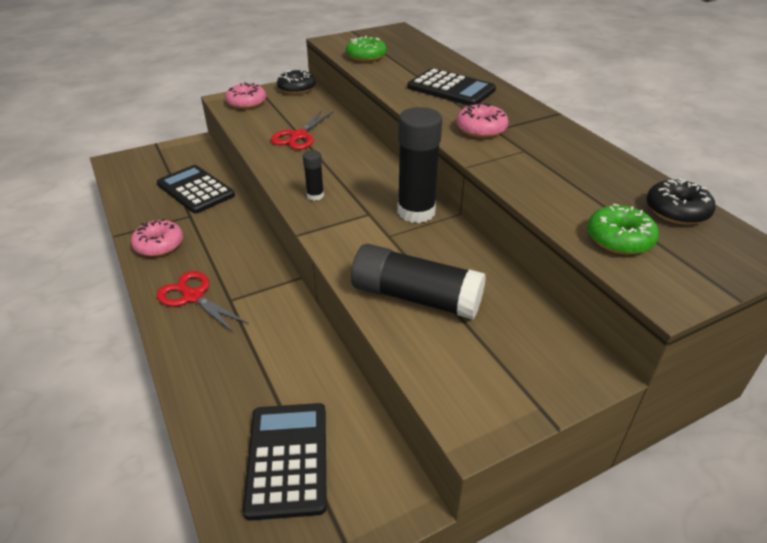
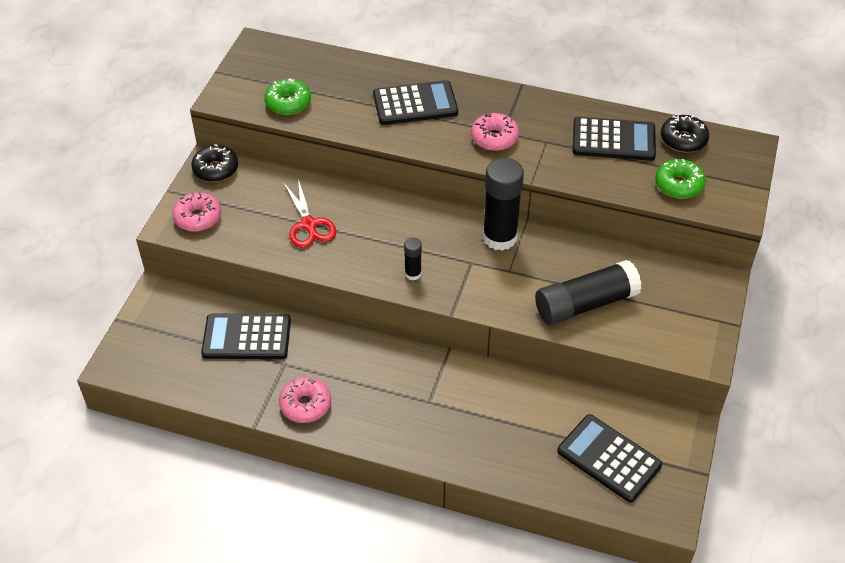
camera: 45 degrees left, 10 degrees up
red scissors [156,271,249,333] -> none
none -> black calculator [572,117,656,161]

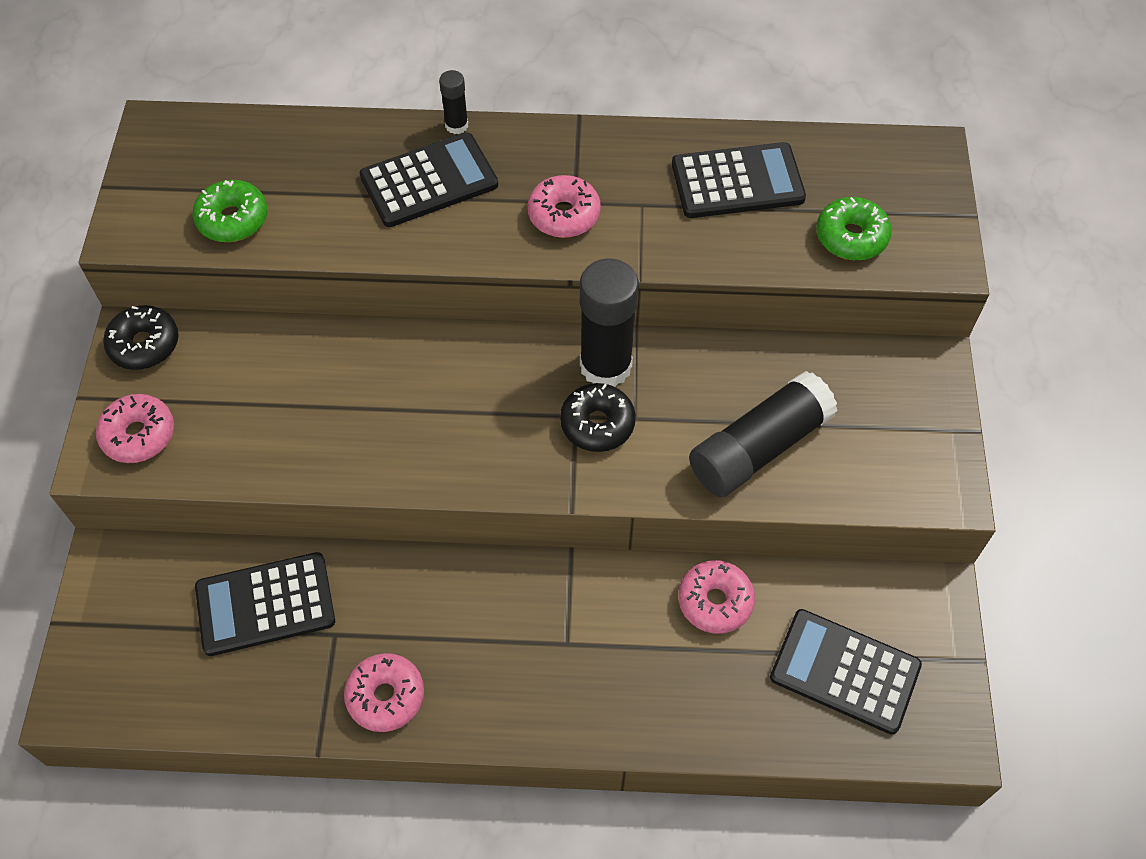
camera: 15 degrees left, 10 degrees up
red scissors [284,179,337,248] -> none
black glue stick [404,238,422,280] -> black glue stick moved to [439,70,468,134]
black donut [661,115,709,153] -> black donut moved to [560,383,636,452]
none -> pink donut [678,560,755,634]

